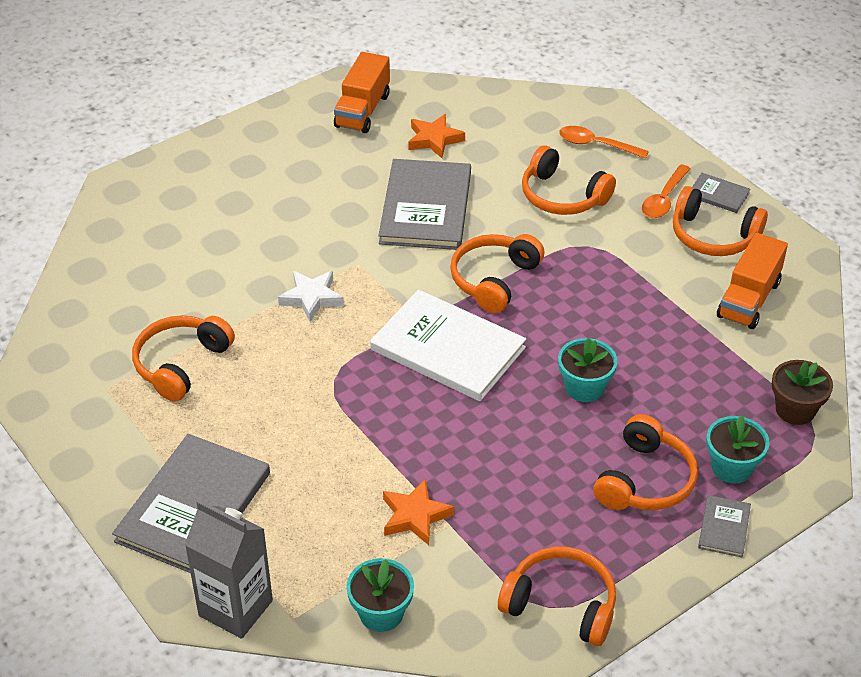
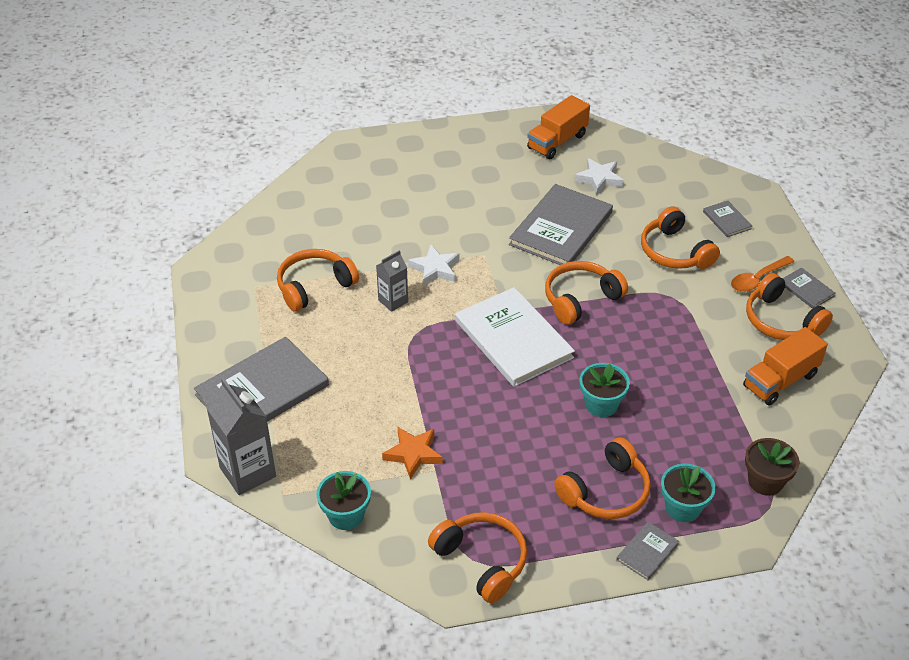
camera: 25 degrees right, 0 degrees up
orange star [408,114,465,158] -> white star [575,158,624,195]
orange spoon [559,126,649,159] -> grey book [703,201,752,237]
none -> grey carton [376,250,408,312]

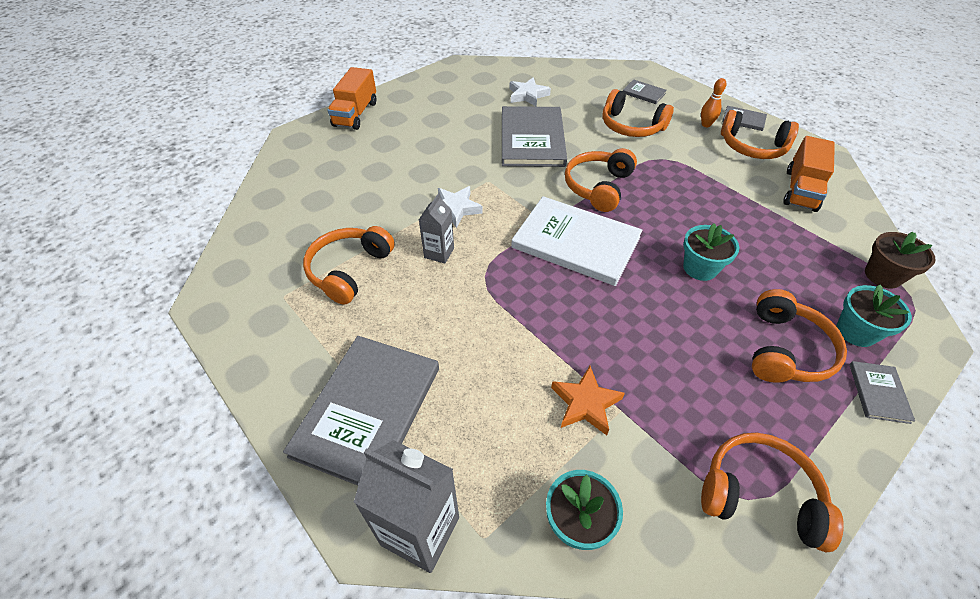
camera: 30 degrees left, 5 degrees up
orange truck [527,95,590,159] -> orange truck moved to [327,67,376,130]
orange spoon [731,256,794,292] -> orange bowling pin [701,78,727,127]

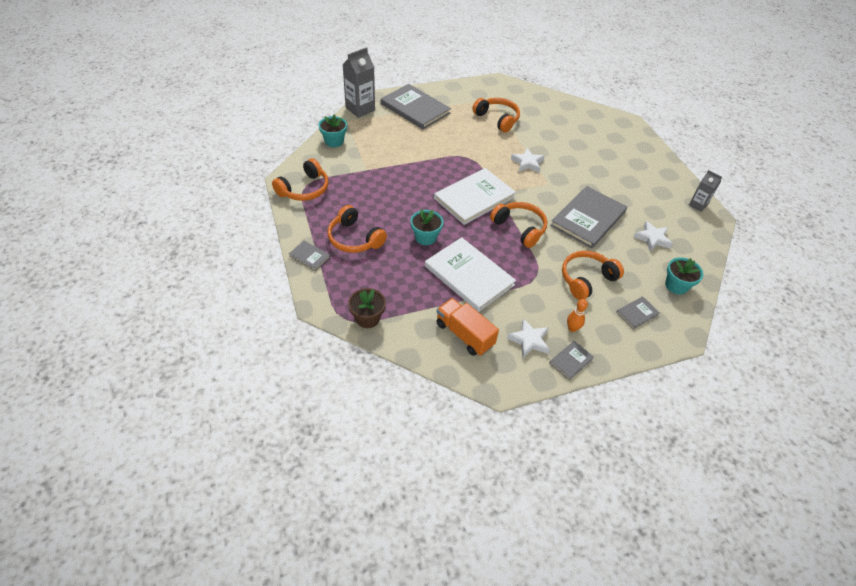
camera: 110 degrees right, 0 degrees up
orange truck [327,67,376,130] -> none
grey carton [419,193,454,263] -> grey carton moved to [689,170,722,212]
grey book [502,106,567,167] -> grey book turned 75 degrees counterclockwise [550,186,627,249]
orange star [551,366,625,435] -> none
orange headphones [721,110,799,159] -> white star [507,318,550,357]
turquoise flower pot [837,284,912,347] -> turquoise flower pot moved to [665,257,703,295]
none -> white book [425,237,516,312]

